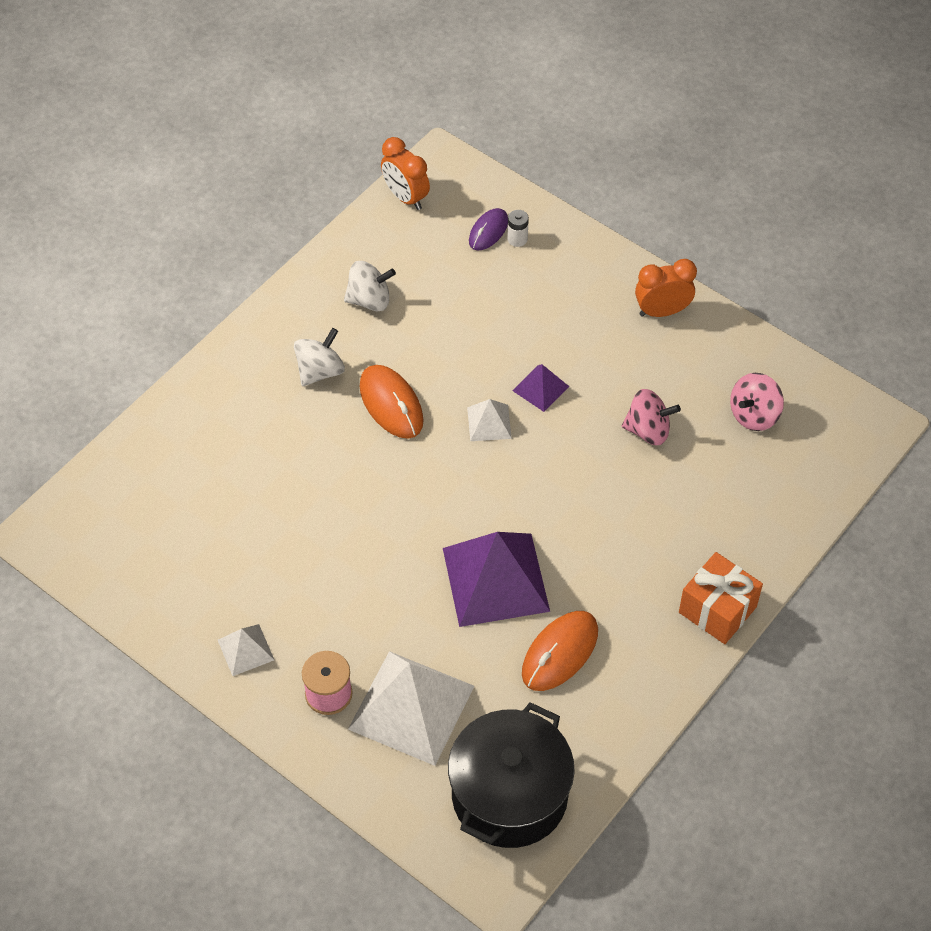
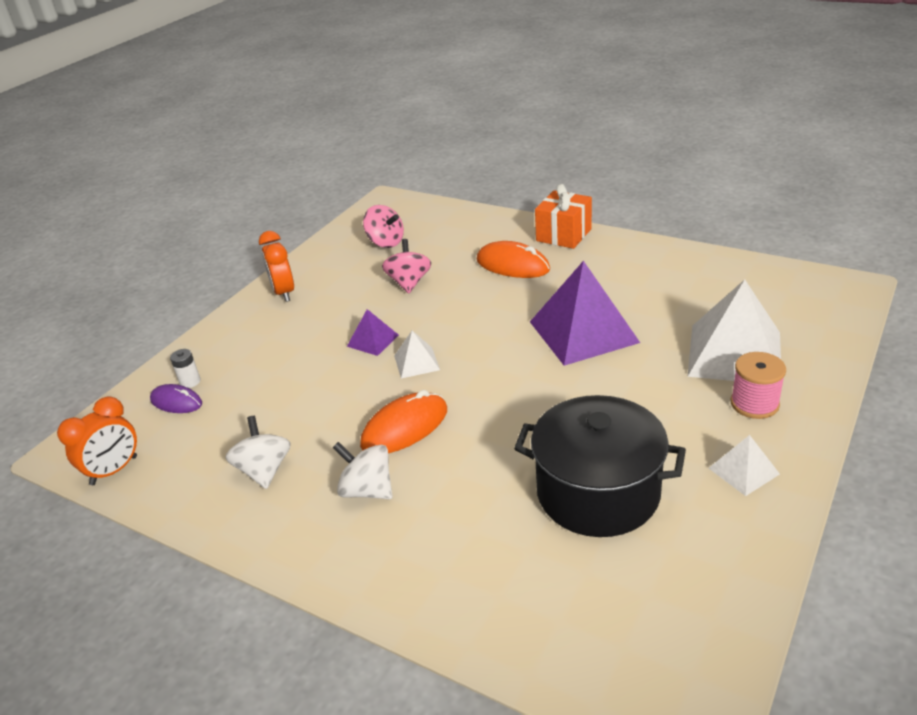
camera: 95 degrees left, 20 degrees down
black pot [448,702,575,848] -> black pot moved to [514,395,686,537]
orange mouse [522,611,598,691] -> orange mouse moved to [477,241,550,278]

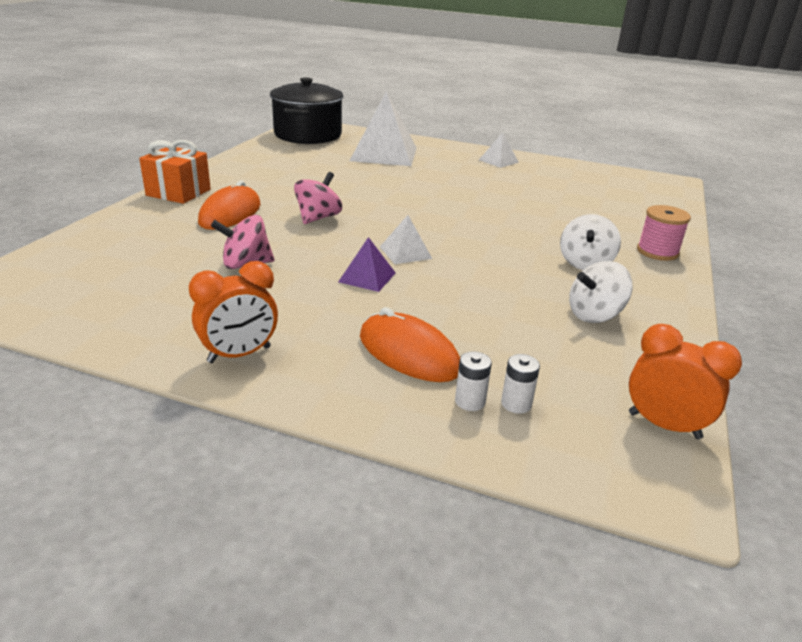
camera: 105 degrees left, 5 degrees down
purple mouse [150,384,202,413] -> white battery [501,354,540,414]
orange mouse [360,390,447,453] -> orange mouse moved to [360,307,460,382]
pink spinning top [363,205,404,248] -> pink spinning top moved to [294,172,342,224]
black pot [514,395,686,537] -> black pot moved to [270,78,344,144]
purple pyramid [530,261,640,366] -> none
pink spool [731,352,786,419] -> pink spool moved to [637,205,691,261]

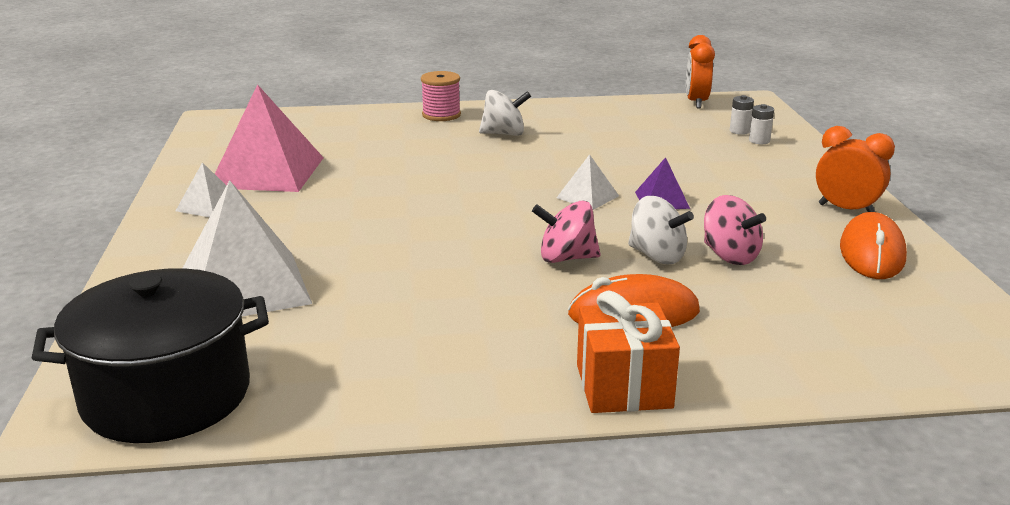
camera: 115 degrees left, 5 degrees down
orange mouse [360,307,460,382] -> orange mouse moved to [840,212,907,279]
white spinning top [569,261,632,323] -> white spinning top moved to [628,196,694,264]
none -> pink pyramid [215,84,324,192]

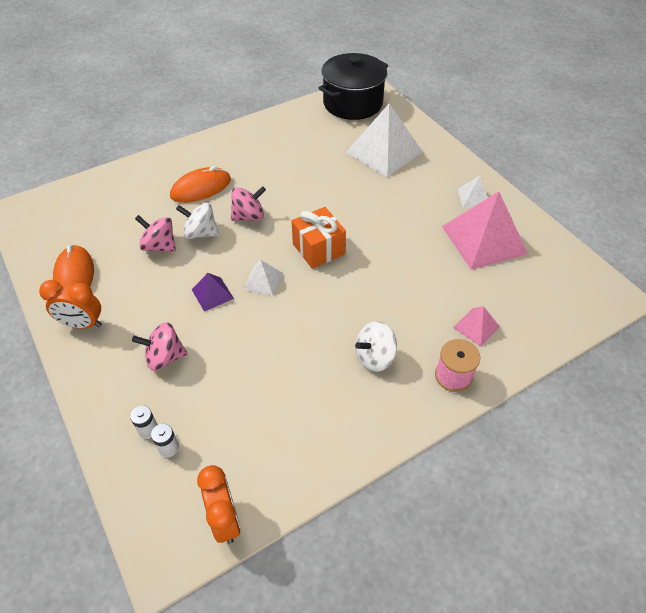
camera: 155 degrees right, 25 degrees up
orange gift [577,290,680,413] -> orange gift moved to [292,207,346,269]
none -> pink spinning top [132,322,188,371]
none -> pink pyramid [453,306,500,347]

